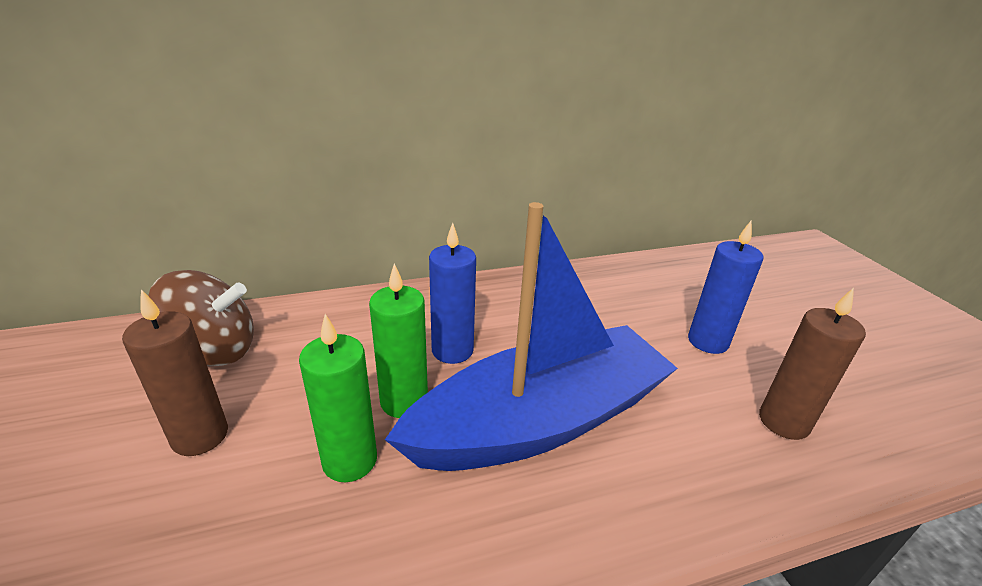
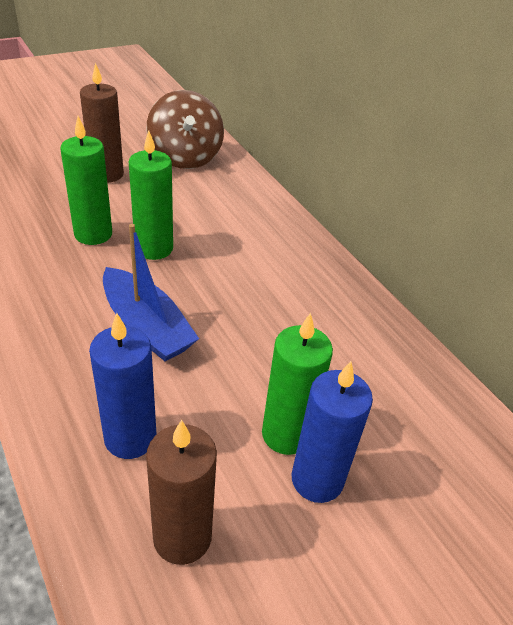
camera: 75 degrees right, 10 degrees up
blue boat [385,202,678,471] -> blue boat [103,224,199,361], size x0.54
blue candle [429,223,476,364] -> blue candle moved to [89,313,156,459]
none -> green candle [262,313,333,455]

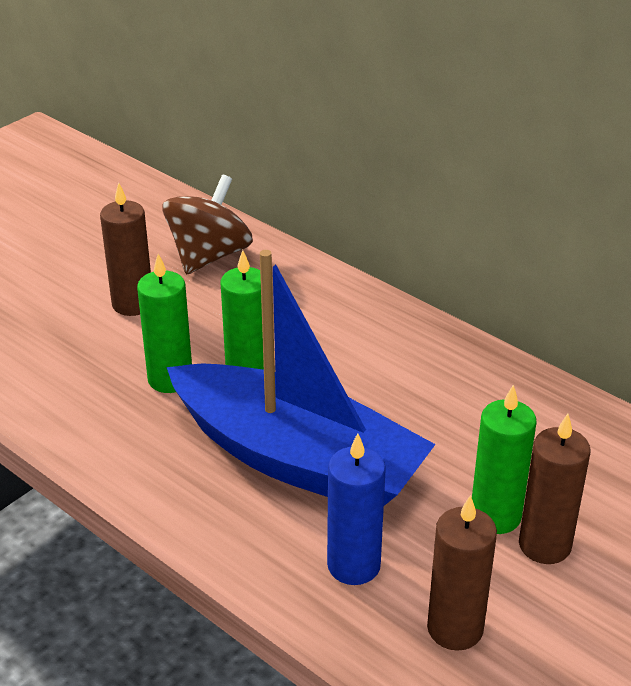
camera: 15 degrees left, 5 degrees down
blue boat [103,224,199,361] -> blue boat [166,250,436,506], size x1.85
brown spinning top [147,90,224,169] -> brown spinning top turned 120 degrees counterclockwise [162,175,253,274]
blue candle [292,361,373,503] -> brown candle [519,414,591,564]

